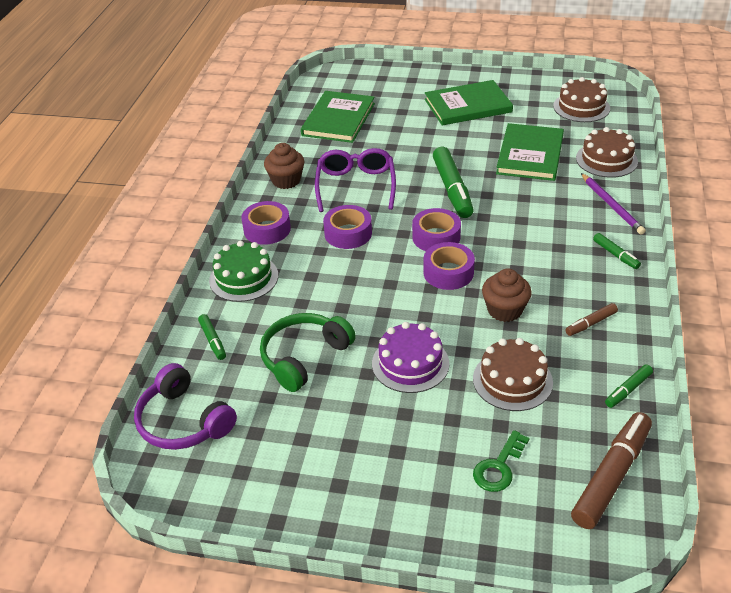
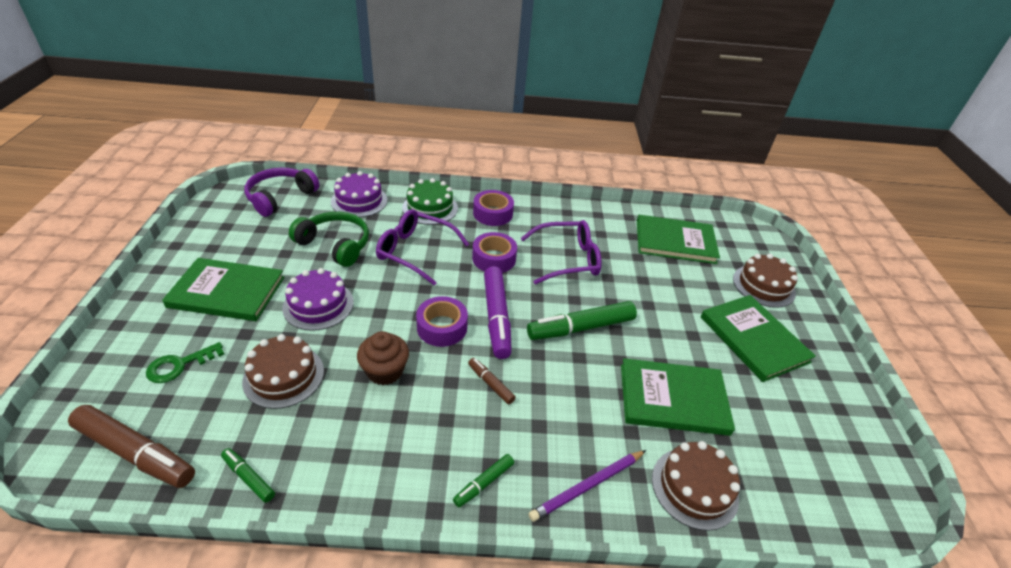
camera: 75 degrees right, 0 degrees up
green marker [198,314,226,360] -> purple cake [331,171,388,218]
brown cupcake [264,143,304,189] -> none
purple tape [412,208,461,251] -> purple marker [484,266,512,359]
green key [473,430,530,492] -> green key turned 60 degrees counterclockwise [146,342,224,383]
brown cake [553,77,610,122] -> brown cake moved to [733,254,798,308]
brown marker [565,303,618,336] -> brown marker moved to [468,358,516,404]
none -> green book [162,258,285,321]
none -> purple glasses [376,209,469,286]

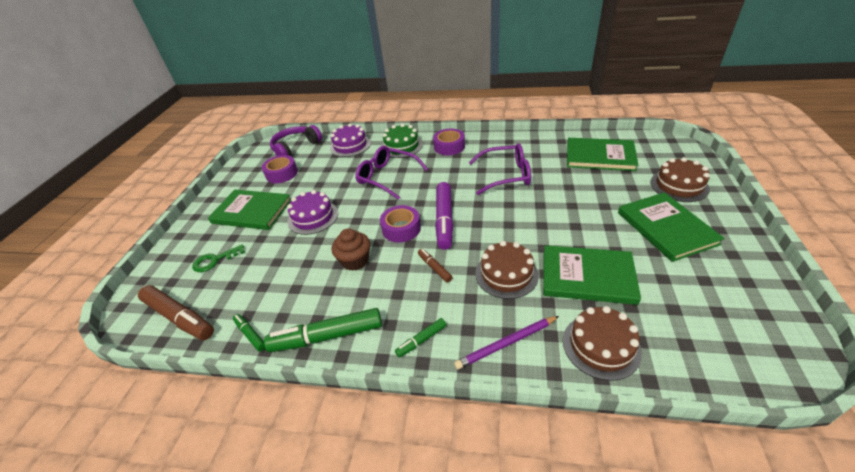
camera: 15 degrees right, 0 degrees up
brown cake [242,334,324,409] -> brown cake moved to [475,241,539,299]
green headphones [289,212,369,267] -> none
purple tape [472,232,517,273] -> purple tape moved to [262,155,298,183]
green marker [527,301,637,340] -> green marker moved to [264,308,382,352]

